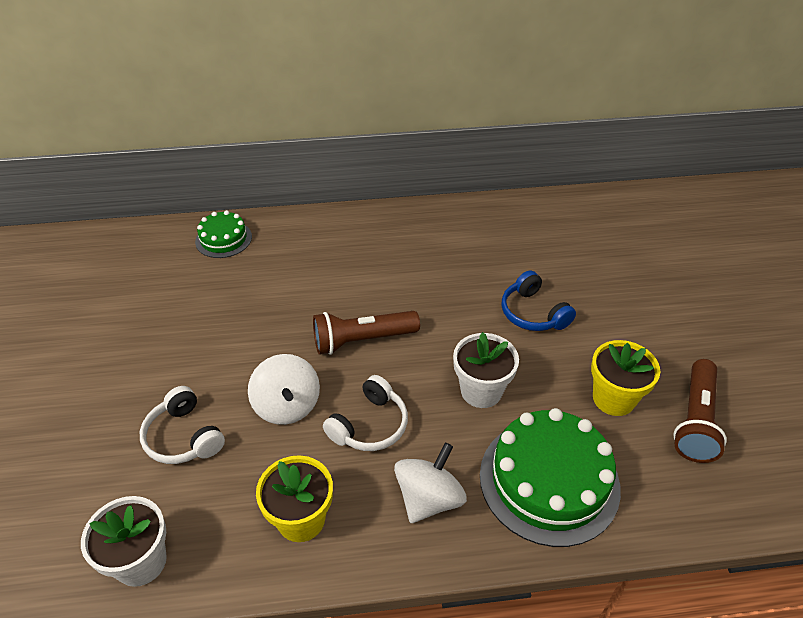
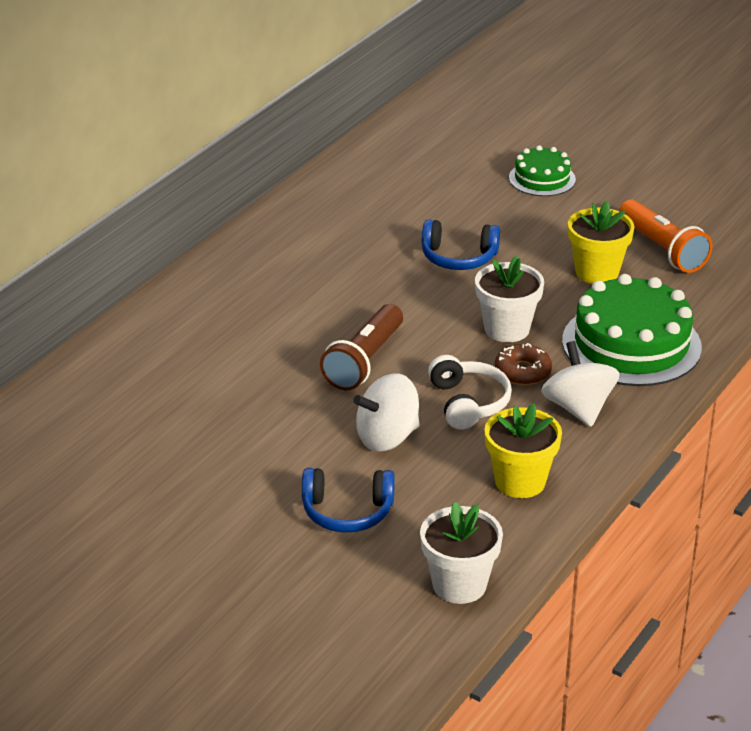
camera: 50 degrees left, 10 degrees down
white headphones [140,386,225,464] -> blue headphones [302,468,395,533]
green cake [195,210,252,258] -> green cake moved to [509,145,576,196]
white spinning top [248,354,320,425] -> white spinning top turned 135 degrees clockwise [353,373,420,452]
brown flashlight [673,359,727,463] -> orange flashlight [619,199,712,273]
none -> brown donut [495,343,552,385]

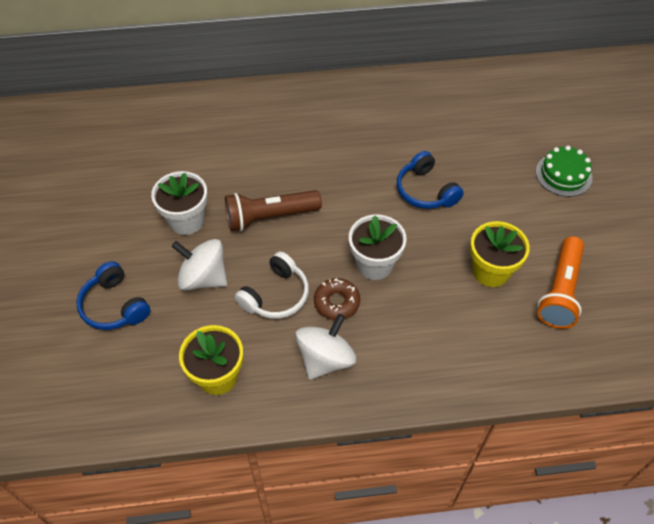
camera: 50 degrees right, 20 degrees up
white flower pot [420,502,503,604] -> white flower pot moved to [151,171,208,235]
green cake [562,274,702,386] -> none

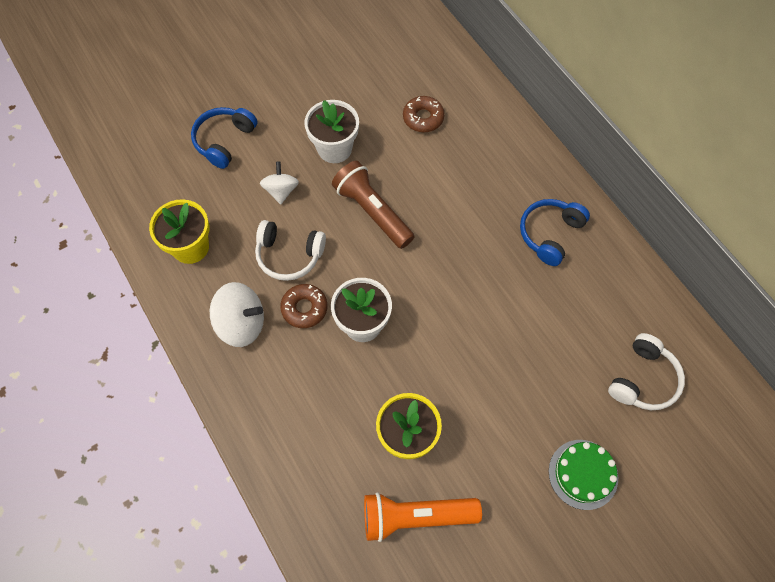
camera: 65 degrees right, 10 degrees up
white spinning top [171,239,227,290] -> white spinning top [260,162,299,205], size x0.65
blue headphones [397,151,464,209] -> blue headphones moved to [520,199,590,266]
none -> brown donut [403,96,445,132]
none -> white headphones [608,333,685,410]

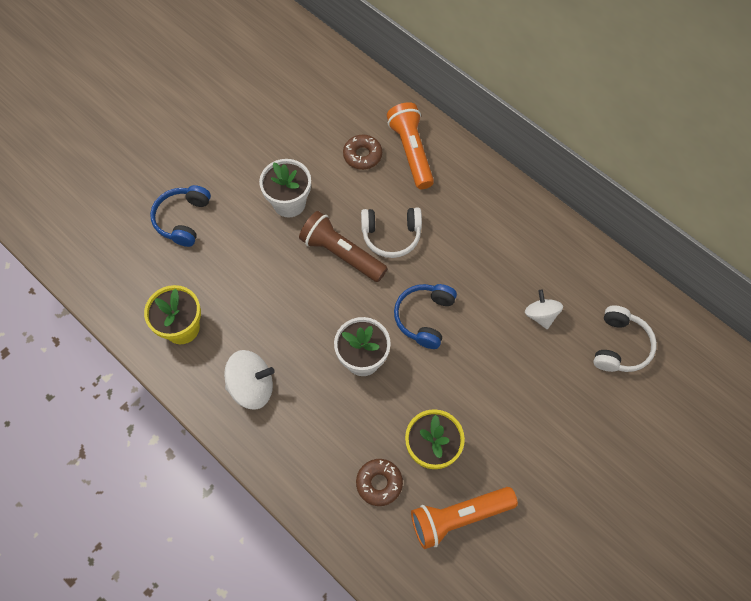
camera: 15 degrees left, 0 degrees up
white headphones [255,220,326,281] -> white headphones moved to [361,208,422,258]
white spinning top [260,162,299,205] -> white spinning top moved to [525,289,563,329]
brown donut [280,284,327,328] -> brown donut moved to [356,459,403,506]
blue headphones [520,199,590,266] -> blue headphones moved to [394,284,457,349]
green cake [549,440,618,510] -> none
none -> orange flashlight [387,102,434,189]

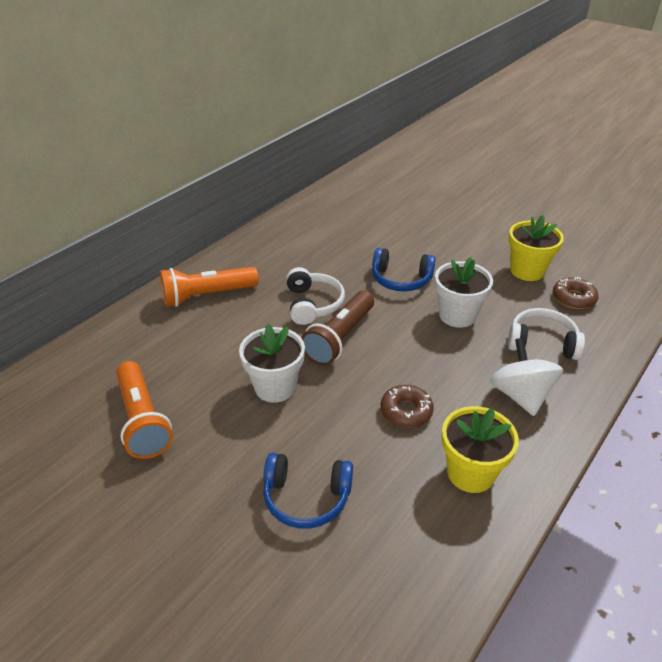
camera: 95 degrees left, 25 degrees down
brown donut [343,135,382,170] -> brown donut moved to [381,385,434,428]
orange flashlight [411,487,518,549] -> orange flashlight moved to [116,361,173,459]
white spinning top [525,289,563,329] -> none
white headphones [593,306,657,372] -> white headphones moved to [508,308,585,360]

